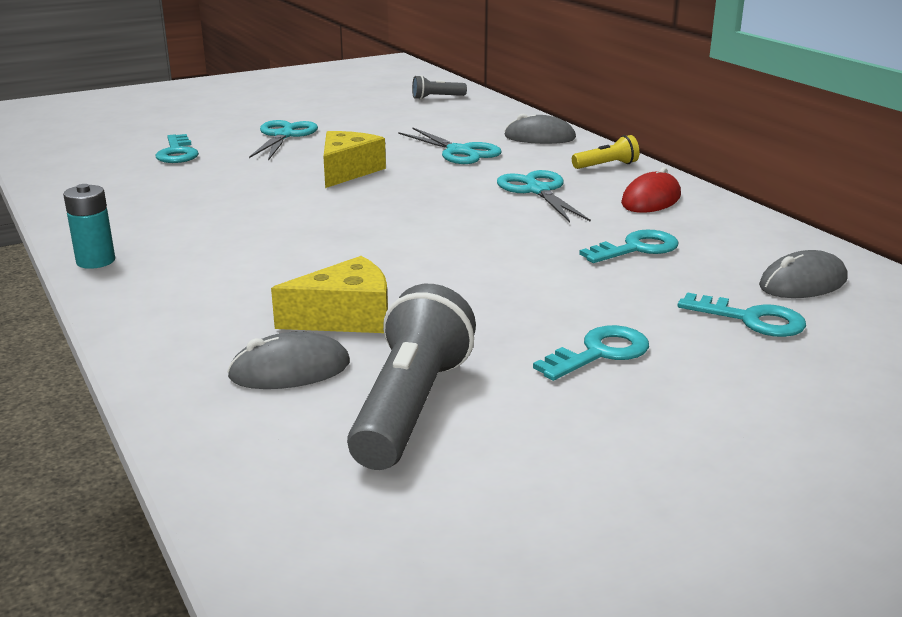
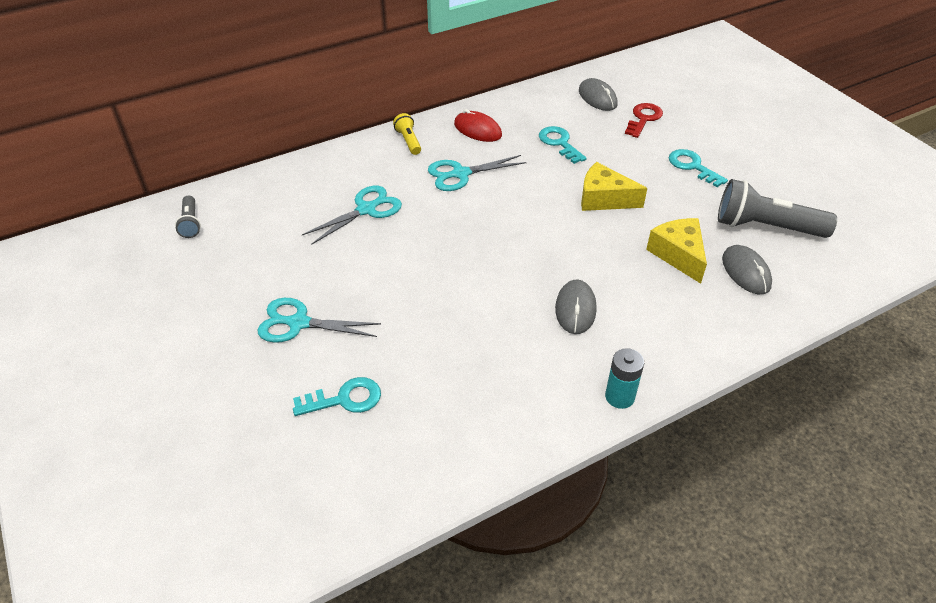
camera: 90 degrees left, 20 degrees up
yellow cheese [323,131,386,188] -> yellow cheese moved to [581,162,647,211]
grey mouse [504,114,576,144] -> grey mouse moved to [555,280,597,334]
turquoise key [678,292,806,337] -> red key [625,103,663,138]

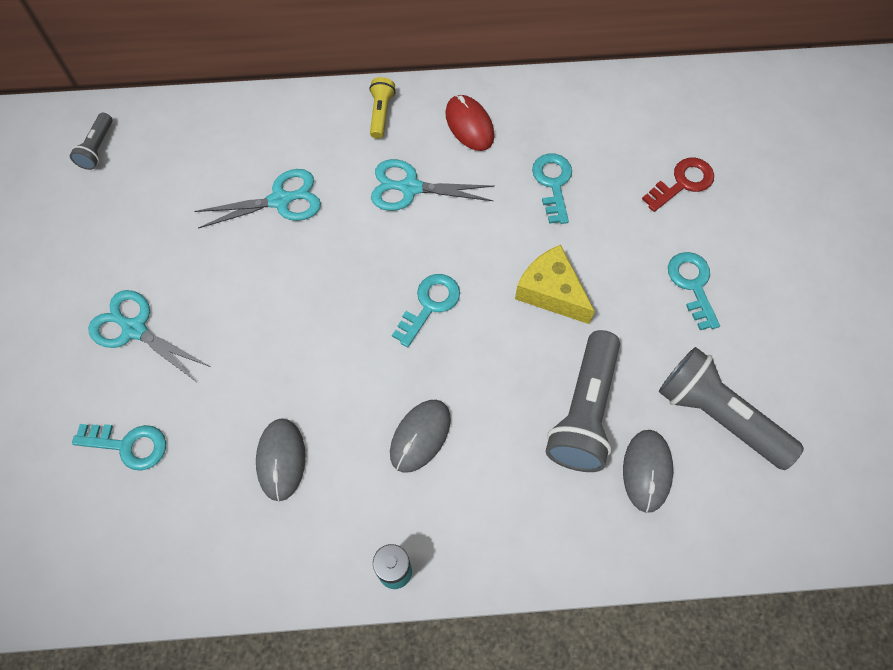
camera: 25 degrees right, 20 degrees up
grey mouse [579,78,618,111] -> grey mouse moved to [256,418,306,501]
yellow cheese [646,218,707,284] -> grey flashlight [546,330,620,472]
none -> turquoise key [392,274,460,347]

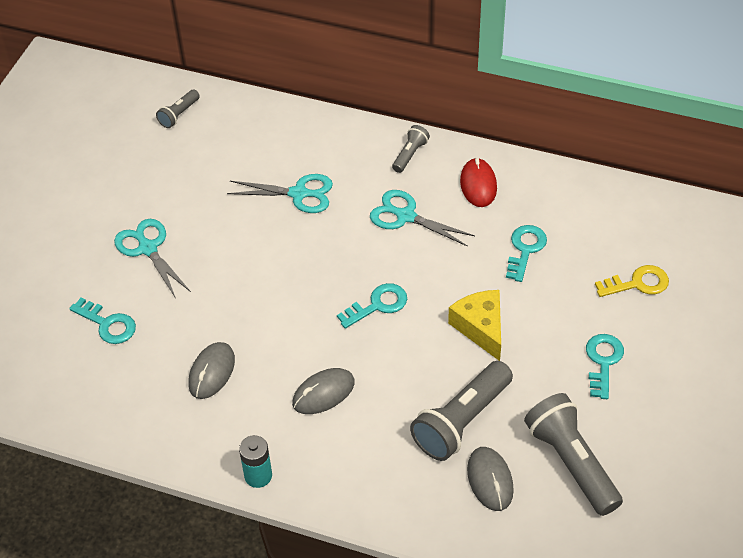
camera: 25 degrees right, 15 degrees down
yellow flashlight [369,77,396,139] -> grey flashlight [392,125,430,173]
grey mouse [623,430,673,513] -> grey mouse turned 45 degrees counterclockwise [467,447,514,511]
red key [642,158,714,212] -> yellow key [595,265,669,297]

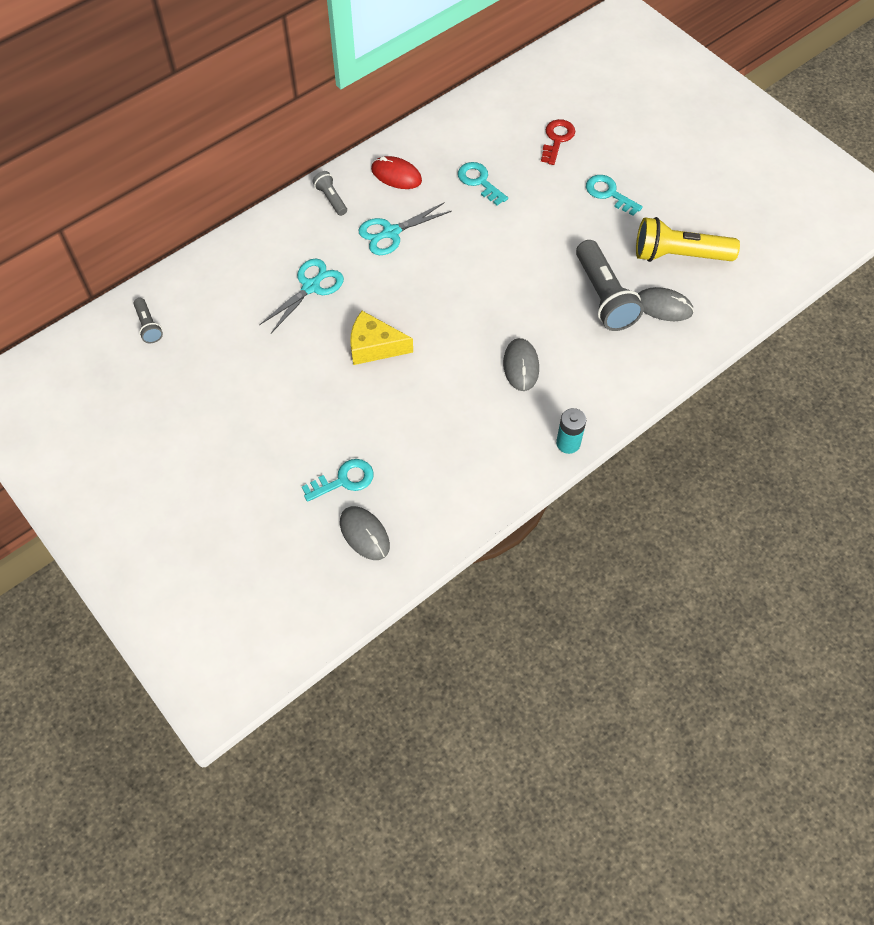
camera: 60 degrees left, 10 degrees up
turquoise scissors [114,219,191,297] -> none
grey mouse [188,342,235,399] -> grey mouse moved to [340,506,390,560]
turquoise key [337,283,407,329] -> none
yellow cheese [448,290,501,361] -> yellow cheese moved to [350,311,413,365]
grey flashlight [524,393,623,516] -> yellow flashlight [636,217,740,262]
yellow key [595,265,669,297] -> red key [541,119,575,165]

